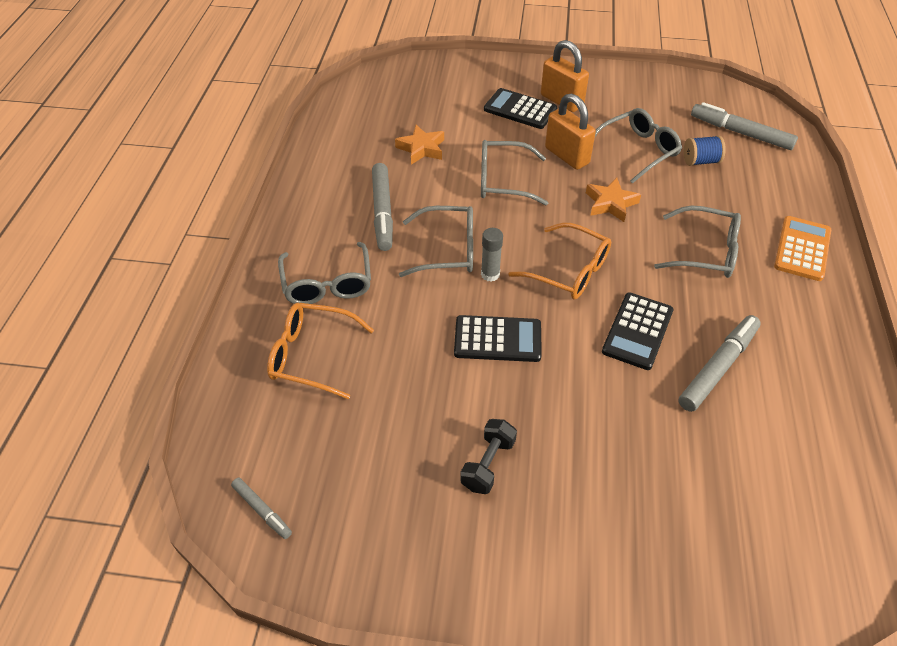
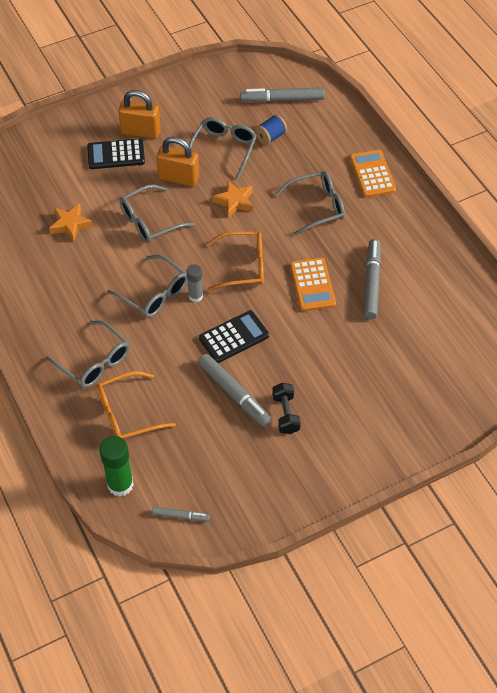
camera: 35 degrees left, 5 degrees up
grey marker [372,163,393,251] -> grey marker moved to [198,353,272,427]
grey glasses [399,206,473,277] -> grey glasses turned 75 degrees clockwise [107,254,188,318]
black calculator [602,292,673,370] -> orange calculator [290,258,336,311]
none -> green glue stick [99,436,134,497]

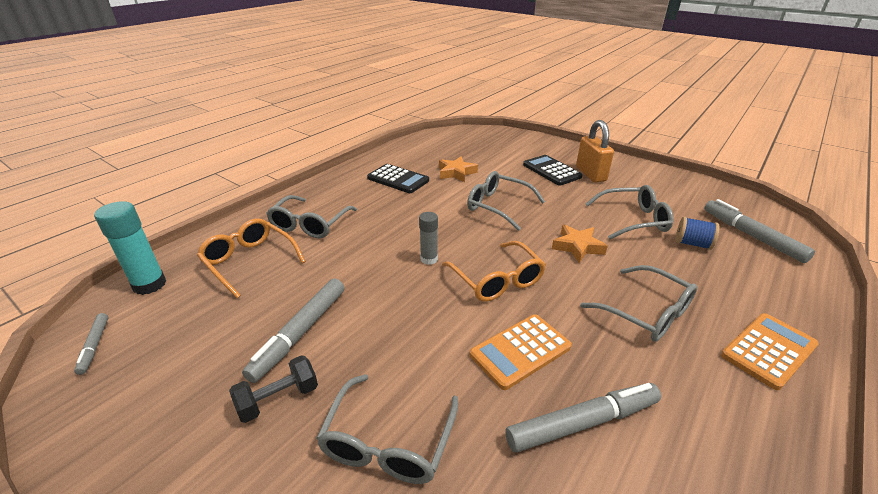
camera: 65 degrees right, 20 degrees down
green glue stick [99,436,134,497] -> turquoise glue stick [94,201,166,295]
grey glasses [107,254,188,318] -> grey glasses moved to [316,374,458,484]
orange padlock [156,137,199,187] -> none
black calculator [199,310,269,363] -> black calculator moved to [367,164,429,193]

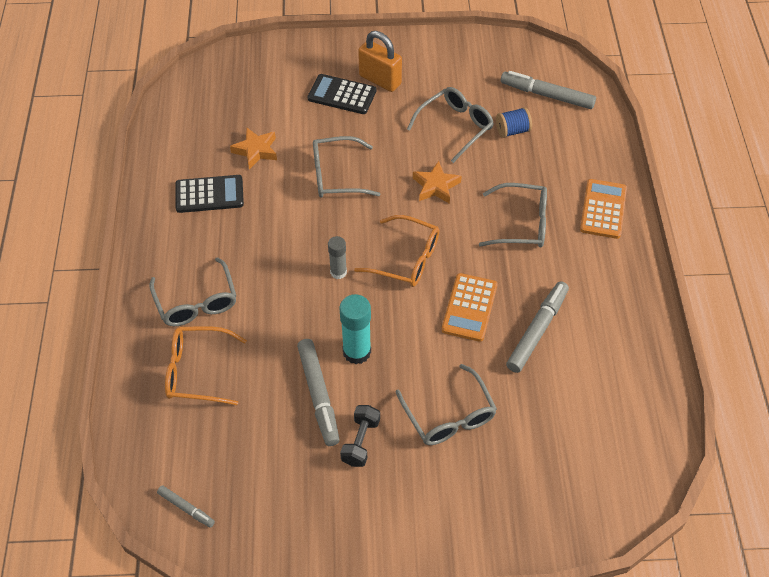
camera: 40 degrees left, 20 degrees up
turquoise glue stick [94,201,166,295] -> turquoise glue stick moved to [339,294,371,364]

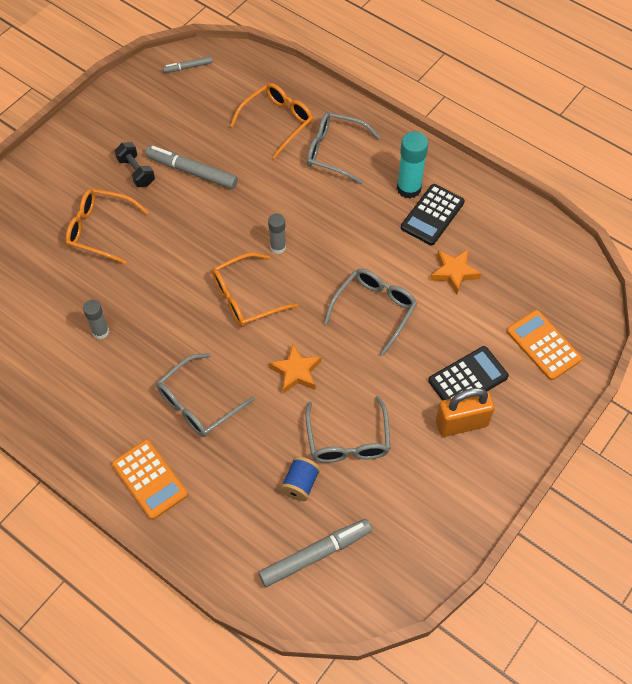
camera: 130 degrees right, 5 degrees up
turquoise glue stick [339,294,371,364] -> turquoise glue stick moved to [397,131,429,199]
grey glasses [396,364,497,445] -> orange glasses [66,188,149,264]
orange calculator [442,273,498,342] -> orange calculator moved to [507,310,582,380]
grey marker [506,281,569,373] -> grey glue stick [83,300,109,339]

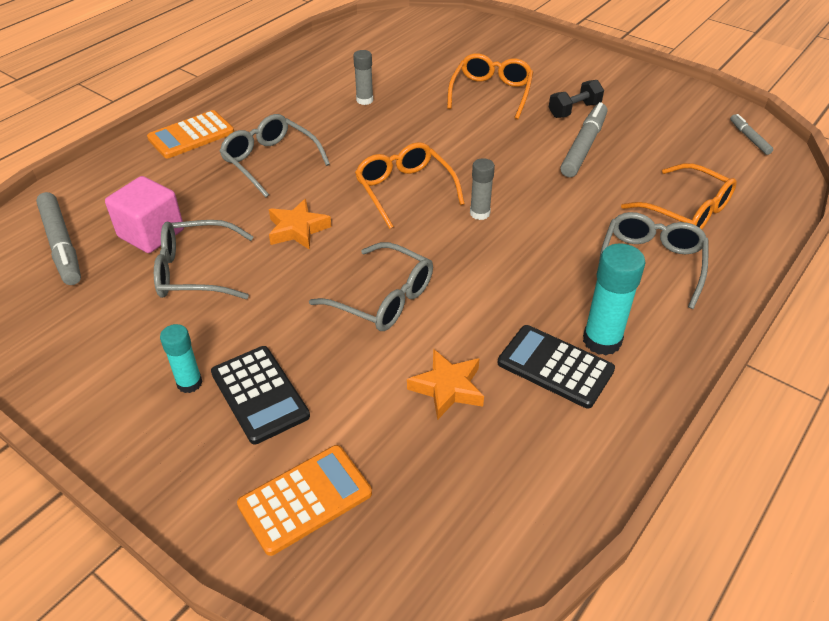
camera: 90 degrees right, 15 degrees down
blue spool [280,457,320,501] -> pink cube [105,176,184,253]
orange padlock [436,388,495,437] -> turquoise glue stick [160,324,203,393]

